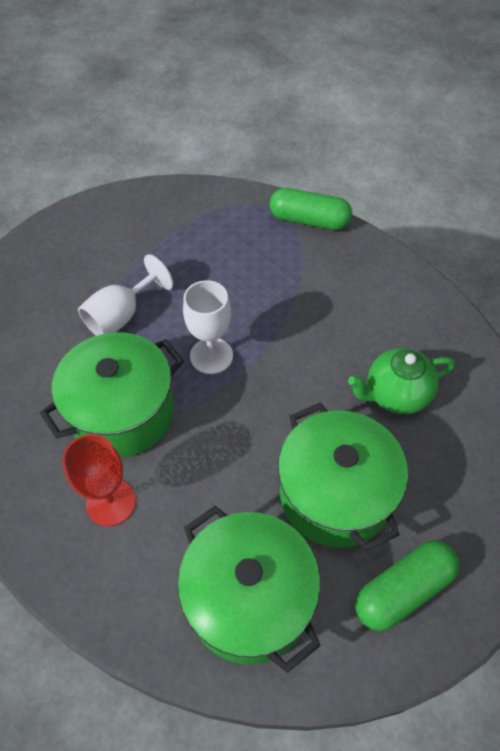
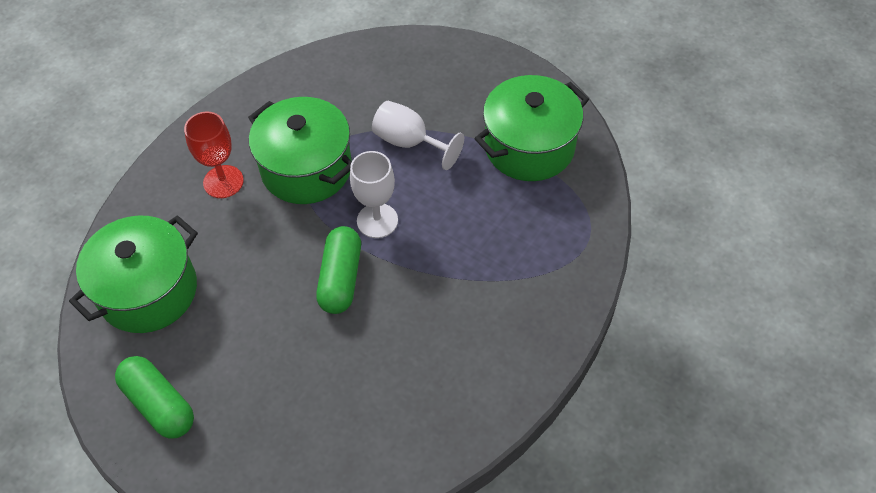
camera: 80 degrees right, 0 degrees up
green capsule [269,188,352,230] -> green capsule moved to [316,226,361,314]
green pot [278,403,408,551] -> green pot moved to [474,75,589,181]
green teapot [348,348,455,414] -> none

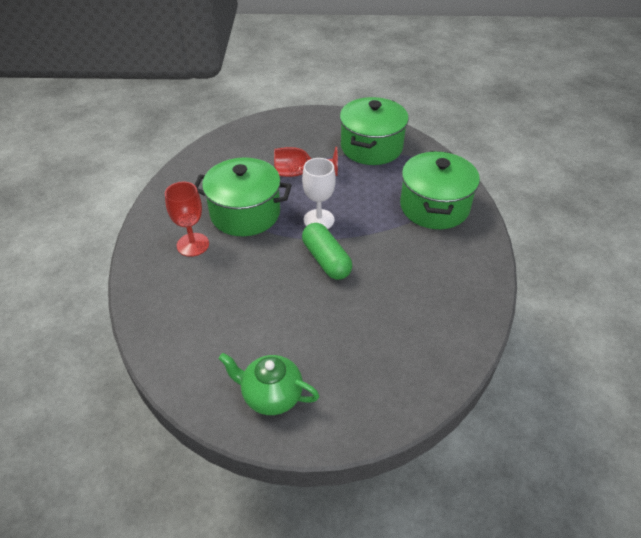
camera: 35 degrees left, 10 degrees down
green pot [69,215,198,333] -> green pot moved to [400,151,480,229]
green capsule [115,356,194,439] -> green teapot [219,353,319,415]
white goblet [372,101,464,170] -> red goblet [274,147,338,177]

